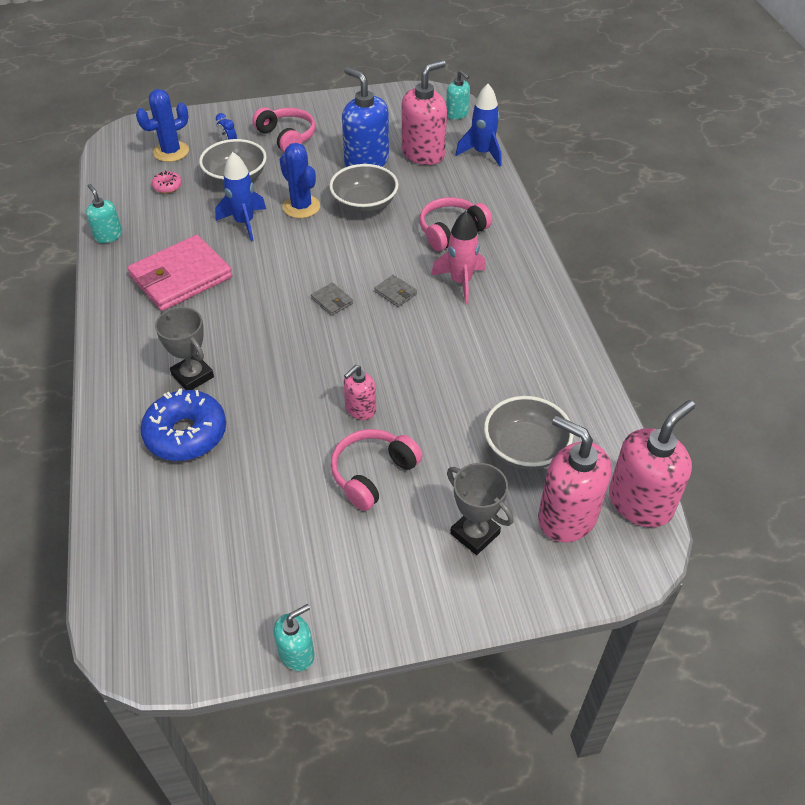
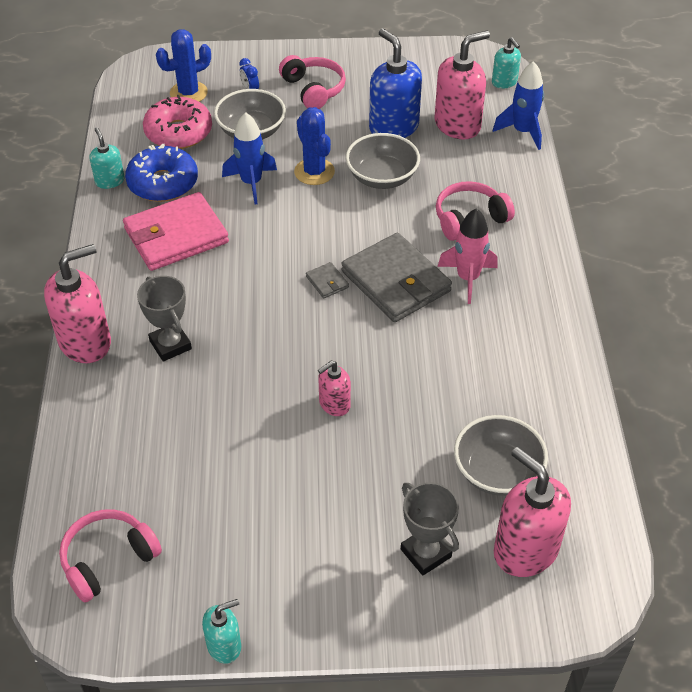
camera: 10 degrees right, 0 degrees up
blue donut [141,389,226,461] -> blue donut moved to [125,144,198,202]
pink donut [152,170,182,194] -> pink donut [143,95,212,149], size x2.17
pink headphones [331,429,423,511] -> pink headphones moved to [59,509,162,603]
grey wallet [374,275,417,307] -> grey wallet [341,233,452,322], size x2.44
pink soap dispenser [609,400,695,528] -> pink soap dispenser moved to [44,244,111,363]

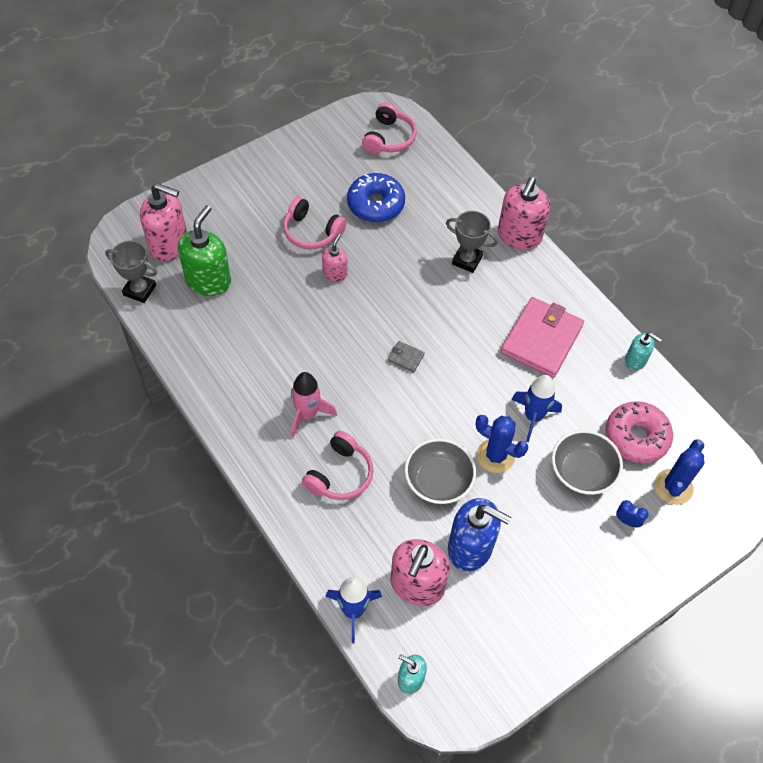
camera: 145 degrees right, 10 degrees up
blue donut [125,144,198,202] -> blue donut moved to [347,173,405,222]
turquoise soap dispenser [202,599,241,664] -> none
pink headphones [279,55,346,109] -> pink headphones moved to [283,197,346,250]
grey wallet [341,233,452,322] -> none
grey trophy [401,482,459,575] -> grey trophy moved to [105,240,157,303]
grey bowl [454,415,548,496] -> green soap dispenser [178,205,231,296]

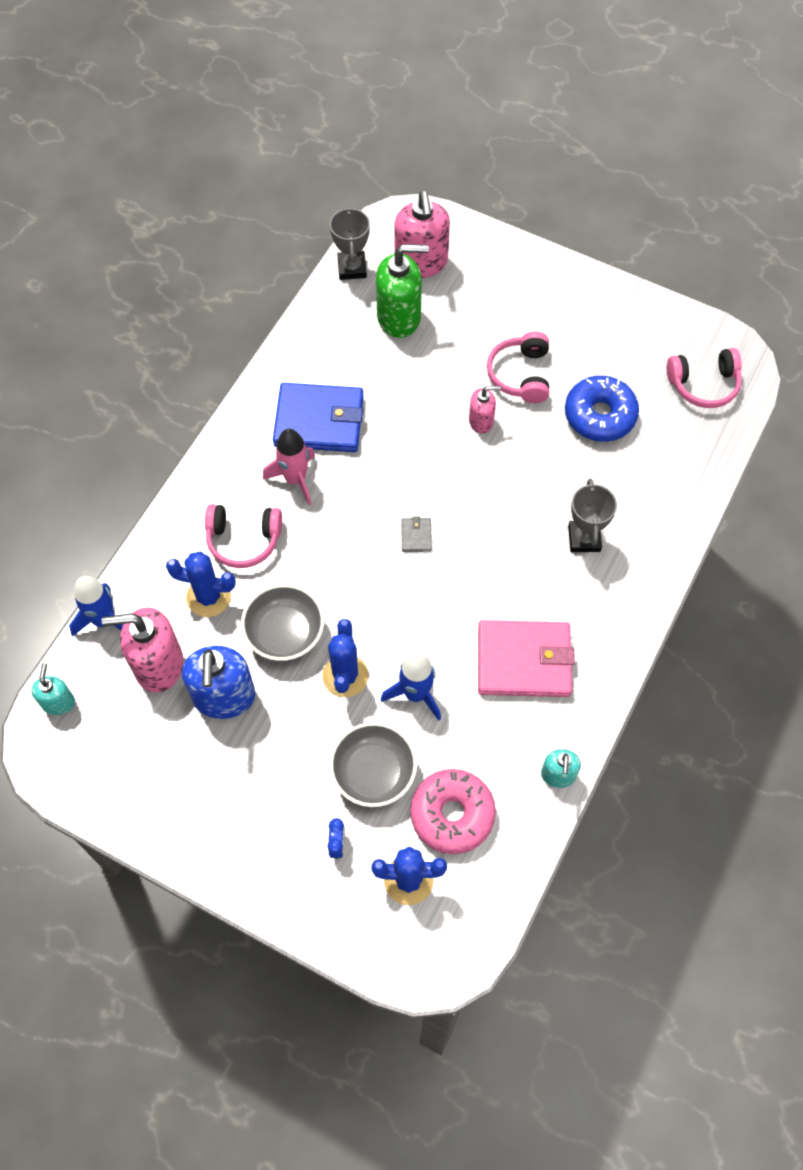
camera: 65 degrees right, 5 degrees up
pink soap dispenser [498,177,551,250] -> none
none -> blue cactus [166,551,236,617]
none -> blue wallet [273,383,364,452]

